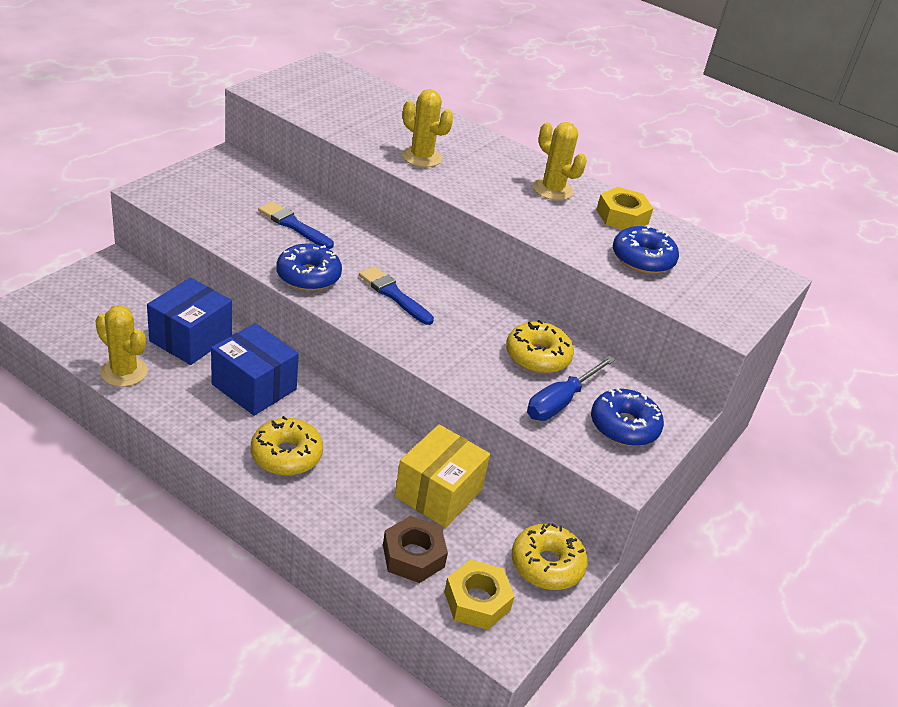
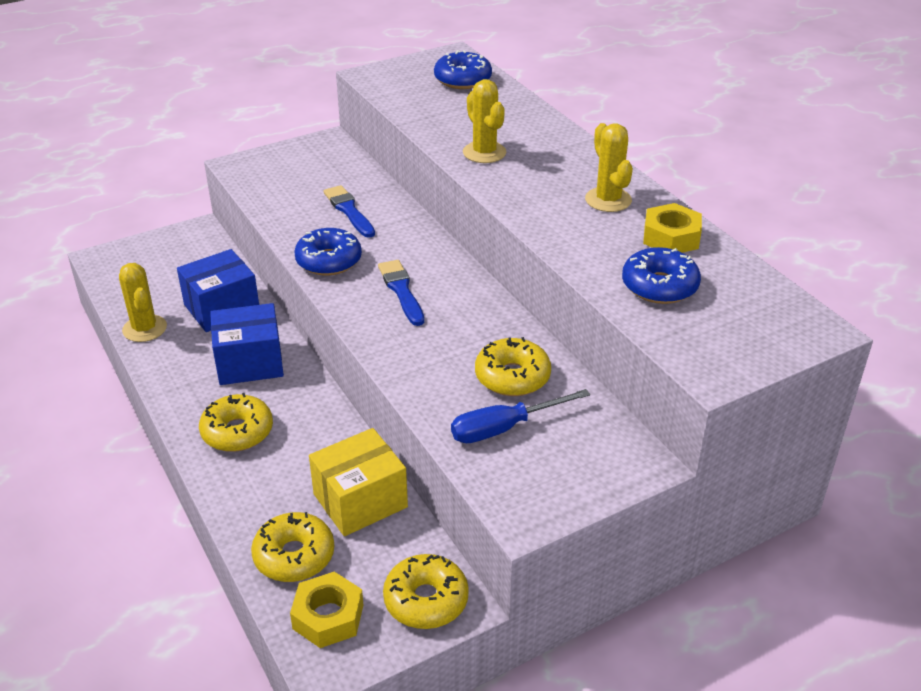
camera: 30 degrees right, 0 degrees up
blue box [211,323,299,416] -> blue box turned 75 degrees counterclockwise [210,303,284,385]
brown nut [383,516,448,583] -> yellow donut [251,512,334,582]
blue donut [591,388,664,446] -> blue donut moved to [434,50,492,89]

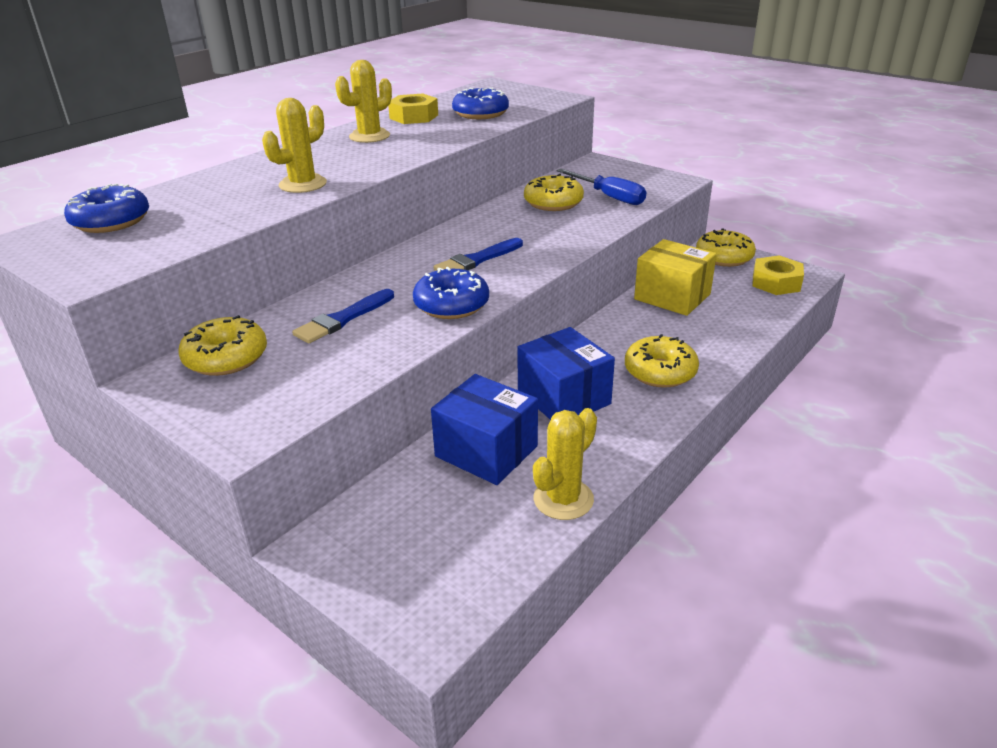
camera: 110 degrees left, 5 degrees down
yellow donut [251,512,334,582] -> yellow donut moved to [178,315,267,376]

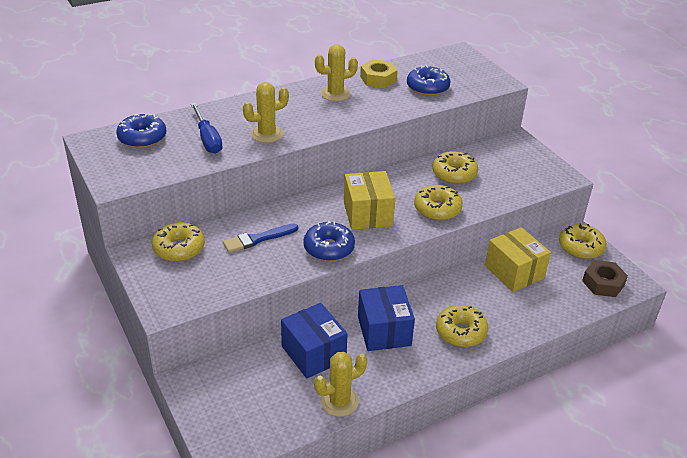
camera: 20 degrees right, 5 degrees up
blue brush [433,238,523,271] -> yellow box [344,171,395,230]
blue screwdriver [556,169,646,205] -> blue screwdriver moved to [191,103,223,154]
yellow nut [752,255,804,295] -> brown nut [582,260,628,297]
none -> yellow donut [414,185,463,221]

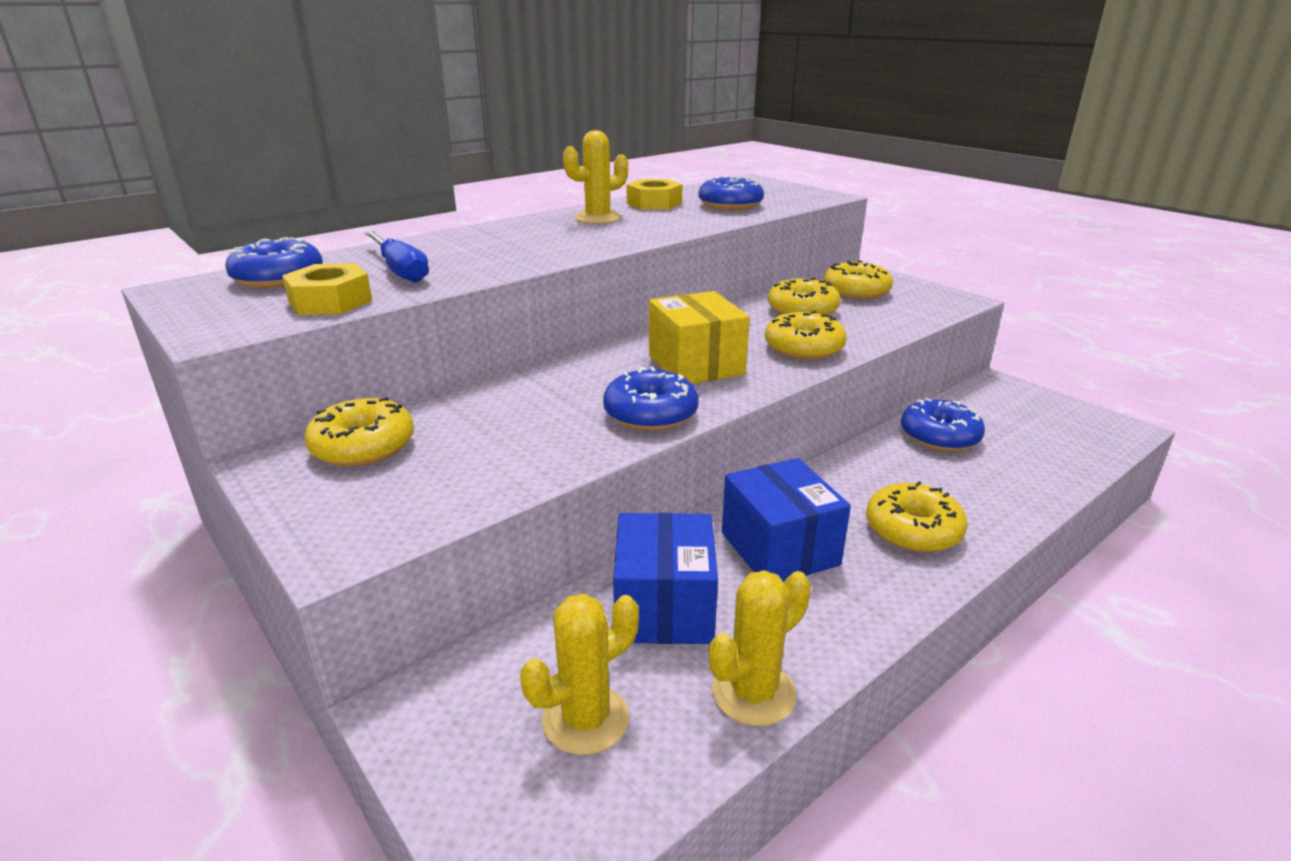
camera: 10 degrees left, 10 degrees down
blue brush [223,224,298,253] -> none
yellow cactus [243,82,289,143] -> yellow cactus moved to [520,594,639,755]
blue box [281,303,348,379] -> blue box turned 45 degrees clockwise [613,513,718,644]
yellow box [485,227,551,292] -> blue donut [901,398,985,452]
yellow donut [559,224,607,259] -> yellow donut moved to [824,260,893,300]
brown nut [582,260,628,297] -> none
none -> yellow nut [282,263,372,315]

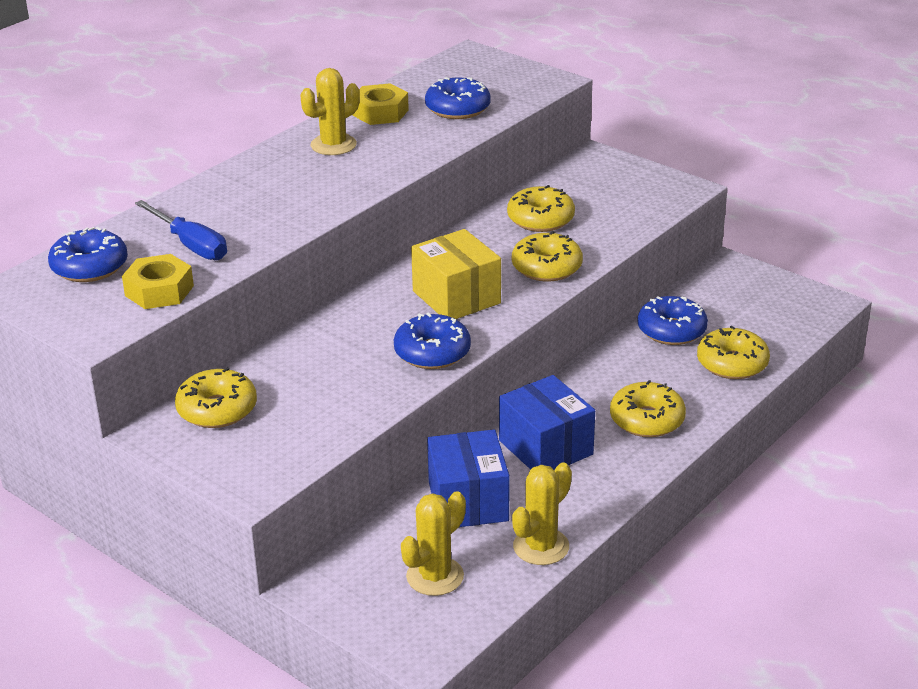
camera: 10 degrees left, 5 degrees up
yellow donut [824,260,893,300] -> yellow donut moved to [697,326,770,379]

